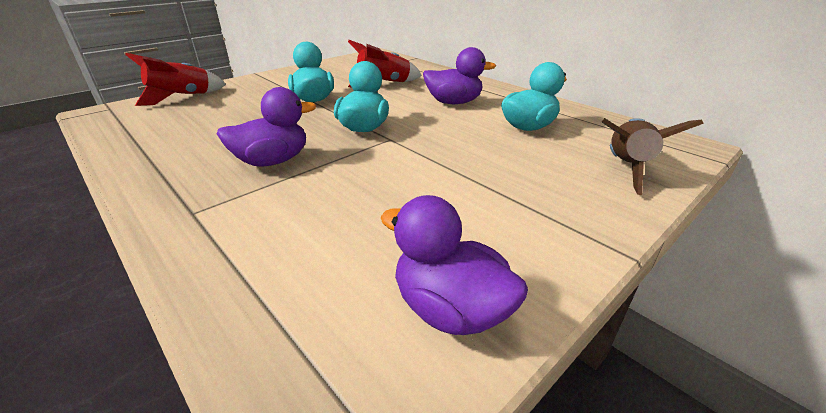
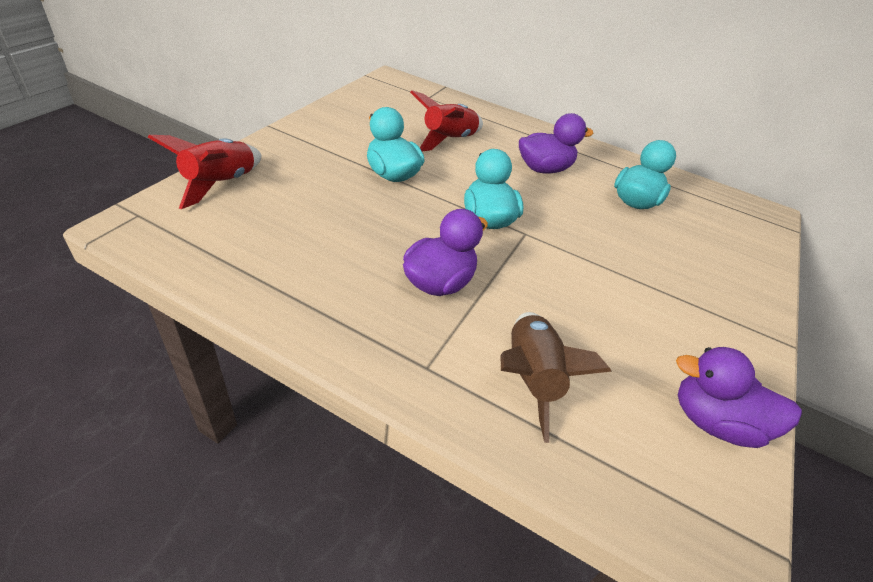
camera: 25 degrees left, 10 degrees up
brown rocket [602,118,704,195] -> brown rocket moved to [501,312,612,443]

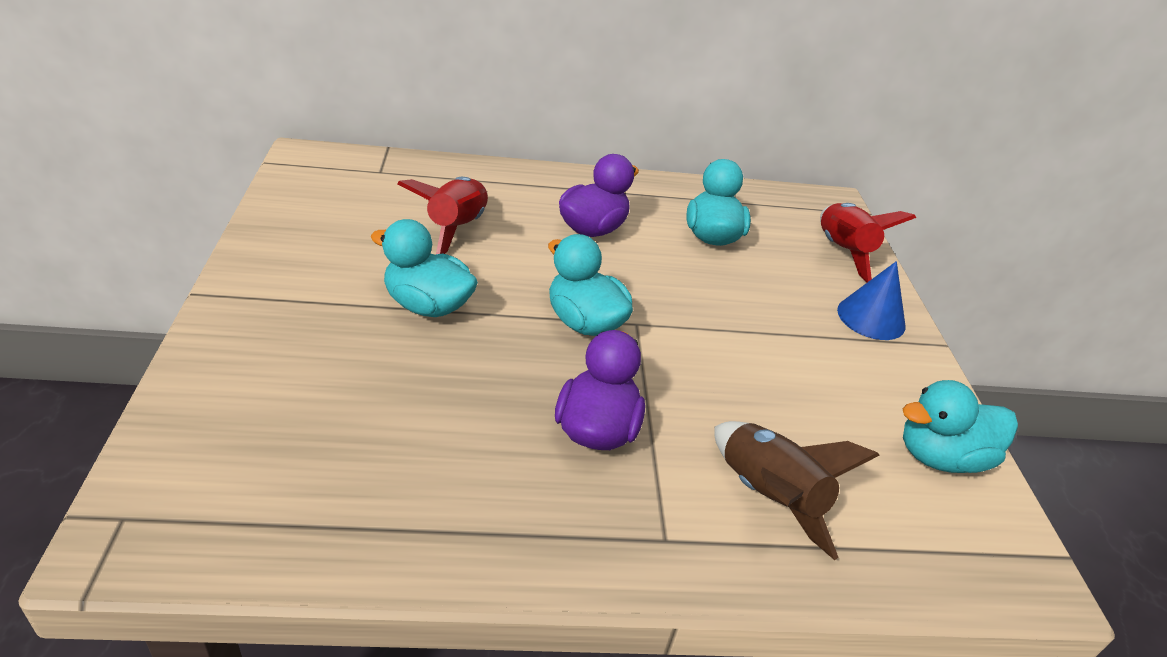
camera: 30 degrees left, 5 degrees down
red rocket [148,135,261,209] -> red rocket moved to [820,203,916,283]
purple duck [676,347,802,448] -> turquoise duck [903,380,1018,473]
none -> blue cone [837,261,906,340]

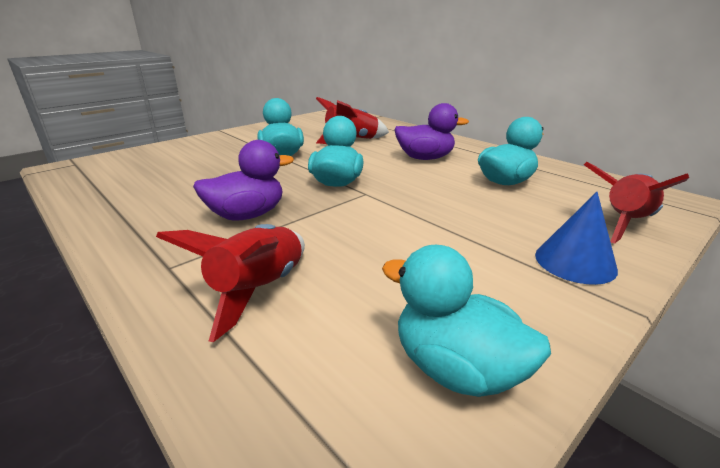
camera: 55 degrees right, 10 degrees down
brown rocket [714,421,880,560] -> red rocket [156,224,305,342]

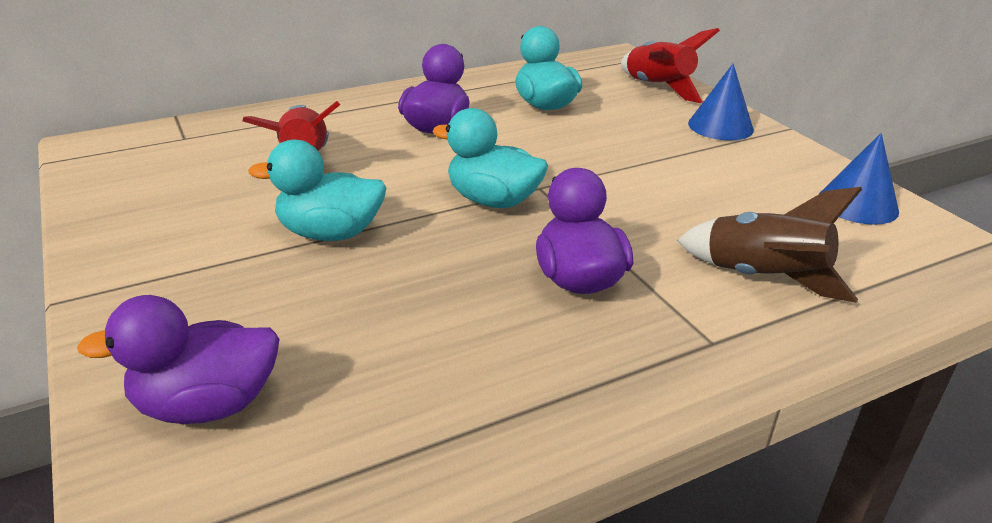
camera: 75 degrees left, 5 degrees up
red rocket [156,224,305,342] -> brown rocket [677,187,862,303]
turquoise duck [382,245,551,397] -> blue cone [819,133,899,225]
none -> purple duck [77,295,280,424]

